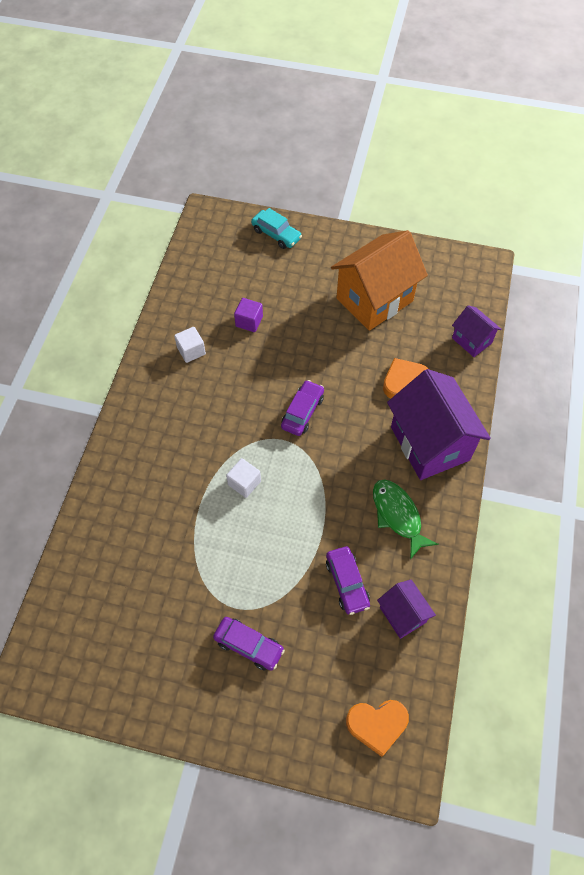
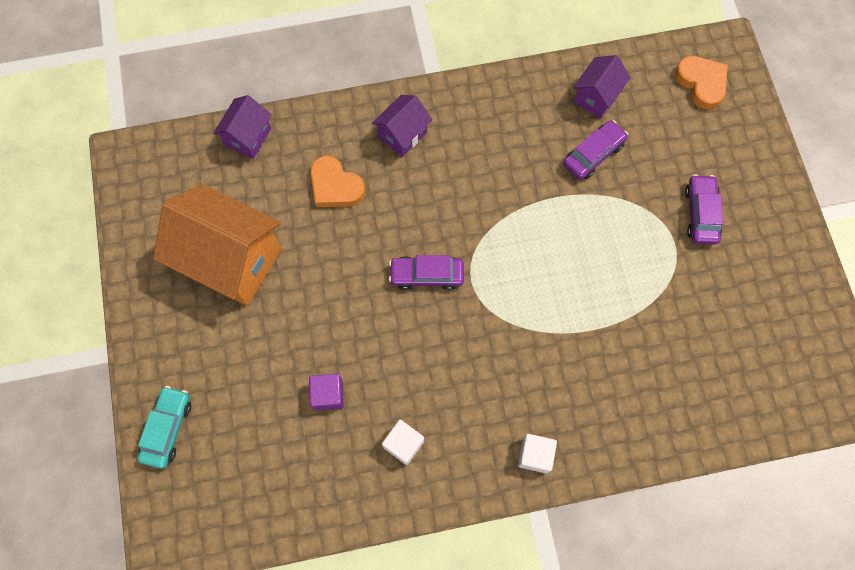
camera: 115 degrees left, 10 degrees up
white cube [226,458,261,498] -> white cube moved to [518,434,557,473]
green fish [373,479,438,560] -> none
purple house [387,369,491,480] -> purple house [372,95,432,157], size x0.51

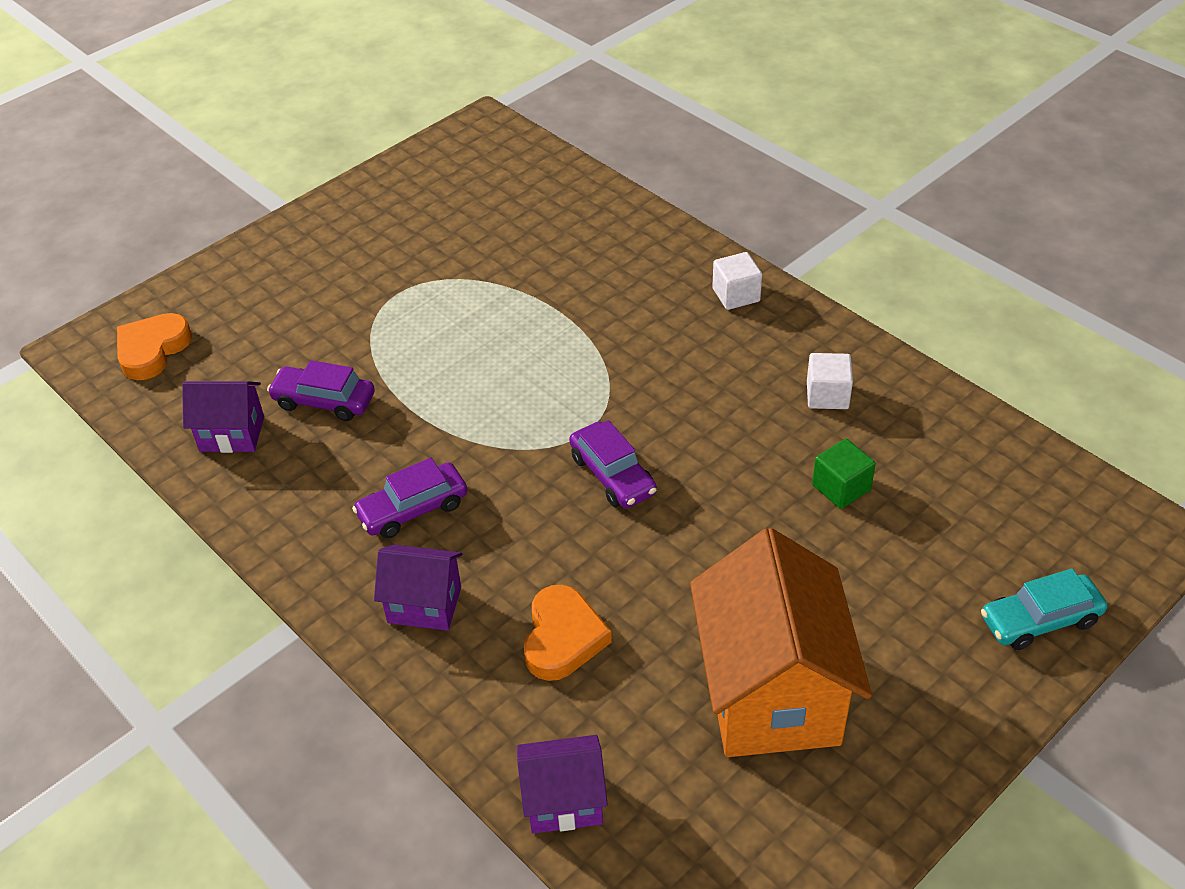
camera: 120 degrees left, 25 degrees down
purple cube [309,374,344,411] -> green cube [812,439,876,509]
purple car [685,174,723,245] -> purple car moved to [352,458,467,538]

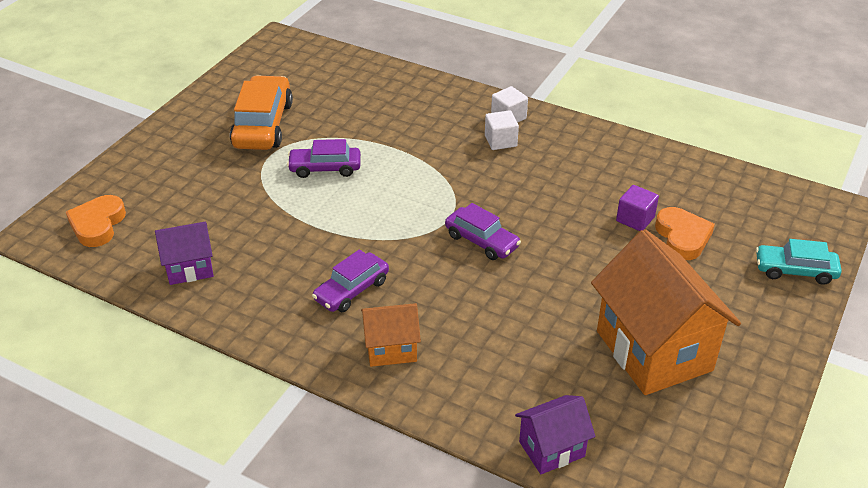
camera: 20 degrees left, 5 degrees down
purple car [267,360,375,421] -> purple car moved to [287,139,361,178]
purple house [374,545,462,631] -> orange house [361,303,421,367]
orange heart [524,585,612,681] -> orange heart moved to [655,207,715,260]
white cube [807,353,853,409] -> white cube moved to [485,110,519,150]
green cube [812,439,876,509] -> purple cube [616,185,659,231]
turquoise car [981,568,1107,650] -> turquoise car turned 45 degrees clockwise [756,239,842,285]
none -> orange car [230,75,293,150]

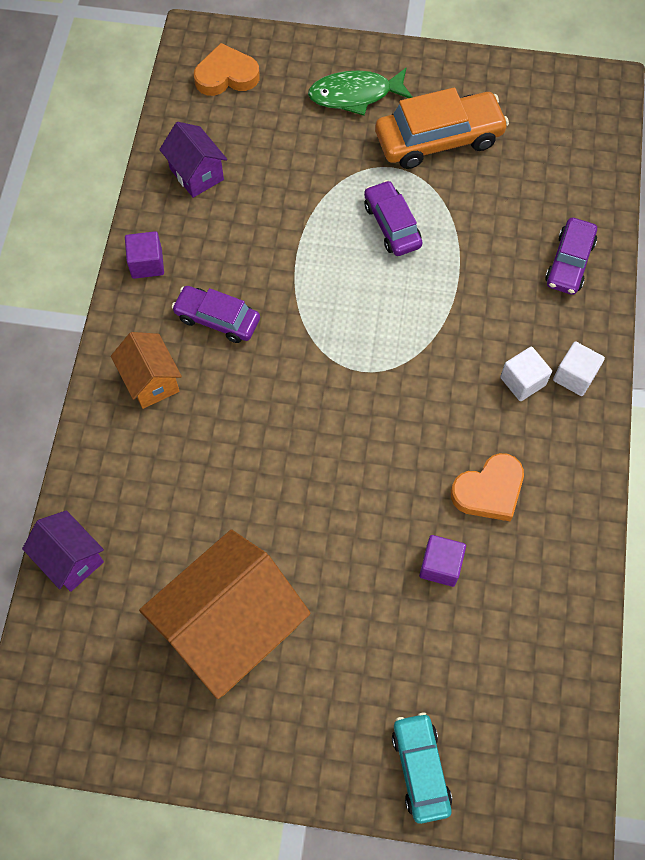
camera: 70 degrees right, 25 degrees up
purple car [445,203,521,260] -> purple car moved to [545,218,597,295]
orange heart [655,207,715,260] -> orange heart moved to [451,453,524,521]
none -> purple cube [125,231,164,279]
none -> green fish [308,68,412,116]

